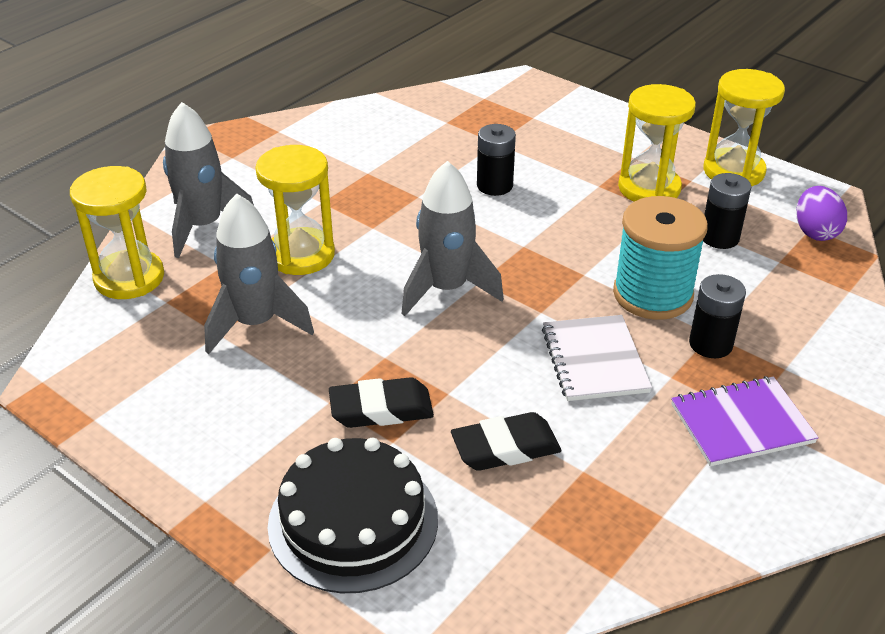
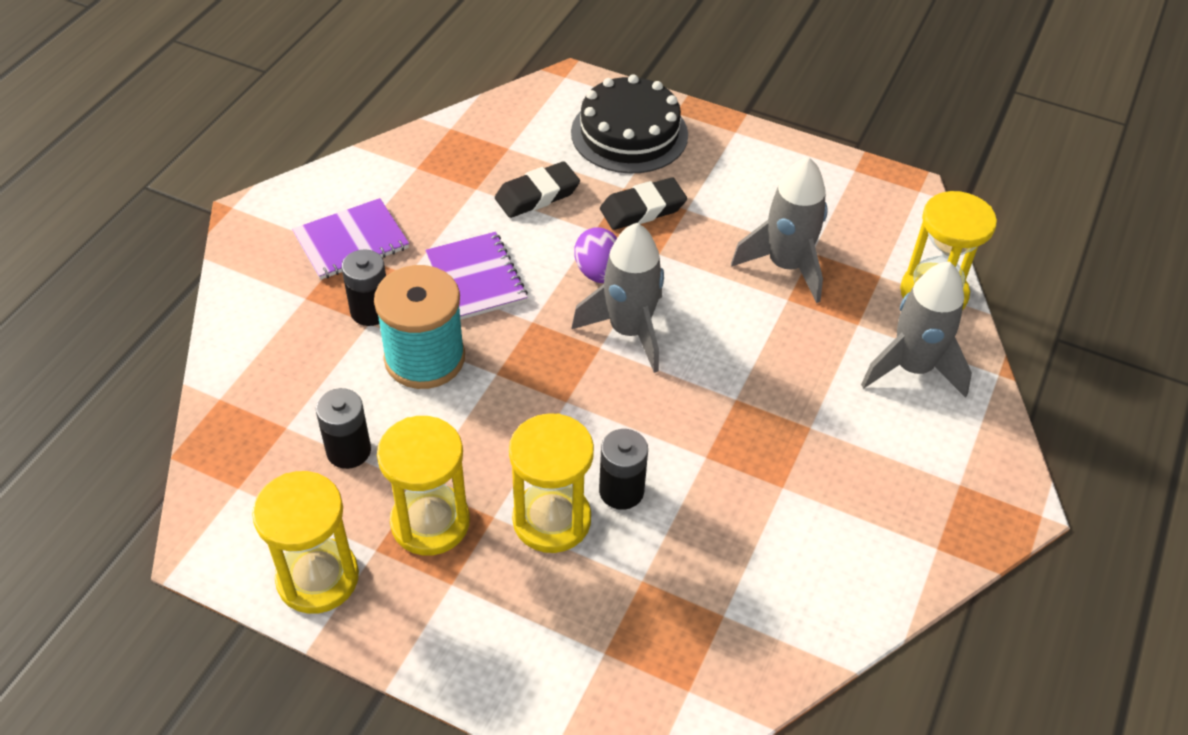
camera: 165 degrees right, 10 degrees up
yellow hourglass [255,145,335,275] -> yellow hourglass moved to [509,413,594,553]
white notebook [542,315,652,401] -> purple notebook [425,232,528,320]
purple egg [796,186,847,241] -> purple egg moved to [574,227,617,283]

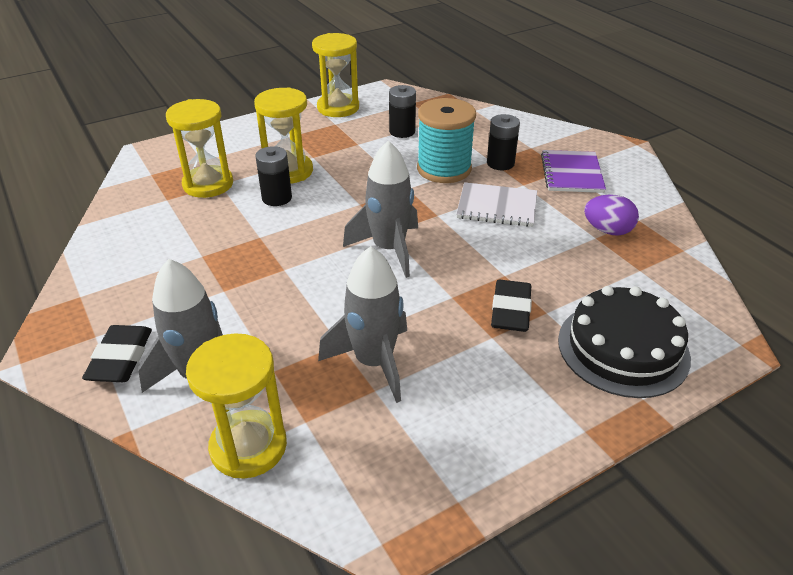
camera: 125 degrees right, 10 degrees down
yellow hourglass [377,416,470,555] -> yellow hourglass moved to [166,99,233,198]
purple notebook [425,232,528,320] -> white notebook [456,182,537,227]
black eraser [495,161,580,218] -> black eraser moved to [82,325,152,382]
purple egg [574,227,617,283] -> purple egg moved to [584,194,639,236]

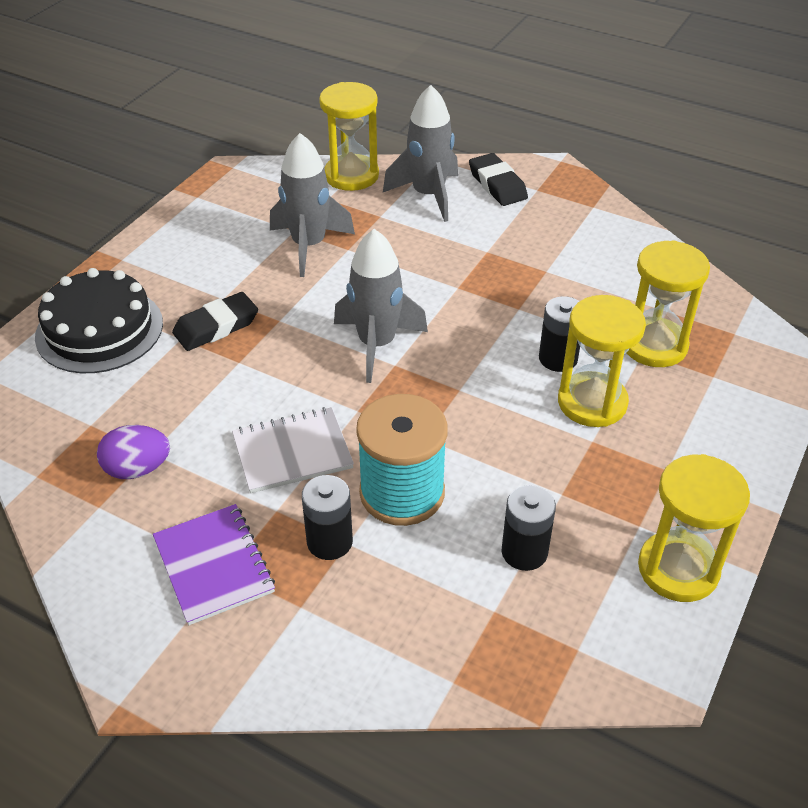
camera: 150 degrees right, 5 degrees up
black eraser [491,280,532,332] -> black eraser turned 75 degrees clockwise [172,292,258,351]

